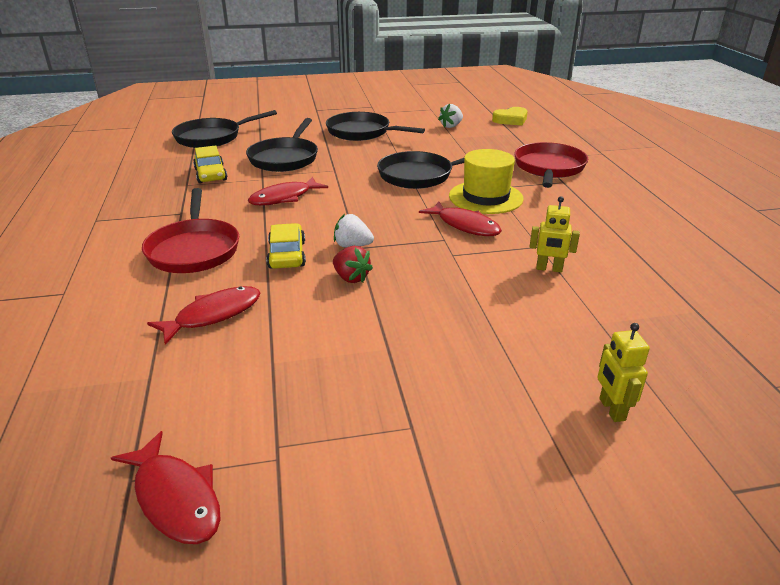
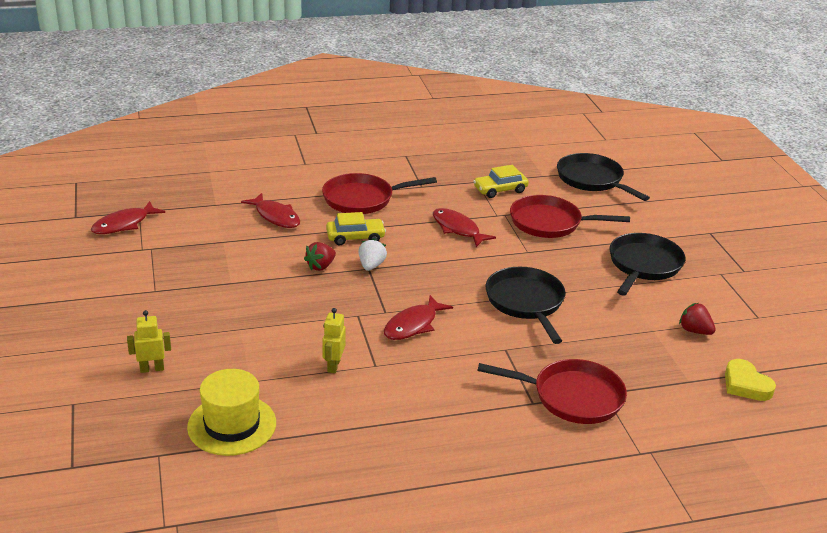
camera: 85 degrees right, 0 degrees up
black pan [246,118,318,172] -> red pan [510,195,630,238]
white strawberry [438,104,463,128] -> red strawberry [679,303,716,335]
yellow hat [449,149,523,214] -> yellow hat moved to [187,369,276,456]

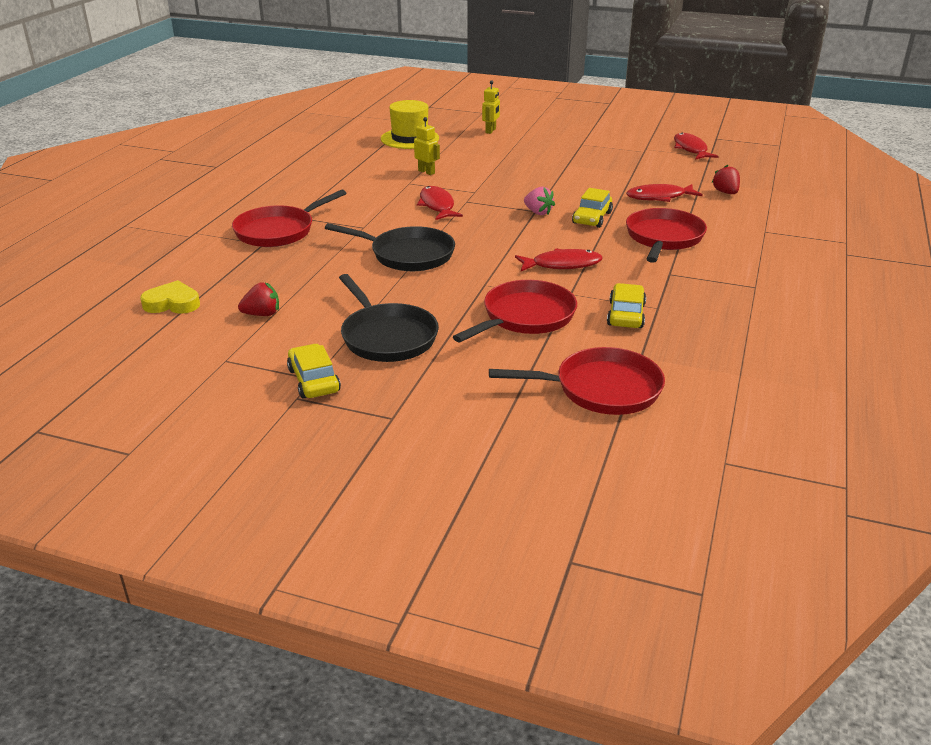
camera: 125 degrees right, 0 degrees up
red strawberry [304,242,336,271] -> red strawberry moved to [711,165,740,194]
white strawberry [359,238,387,271] -> pink strawberry [524,187,555,215]
black pan [557,153,650,201] -> red pan [489,347,665,415]
none -> yellow car [287,344,341,399]

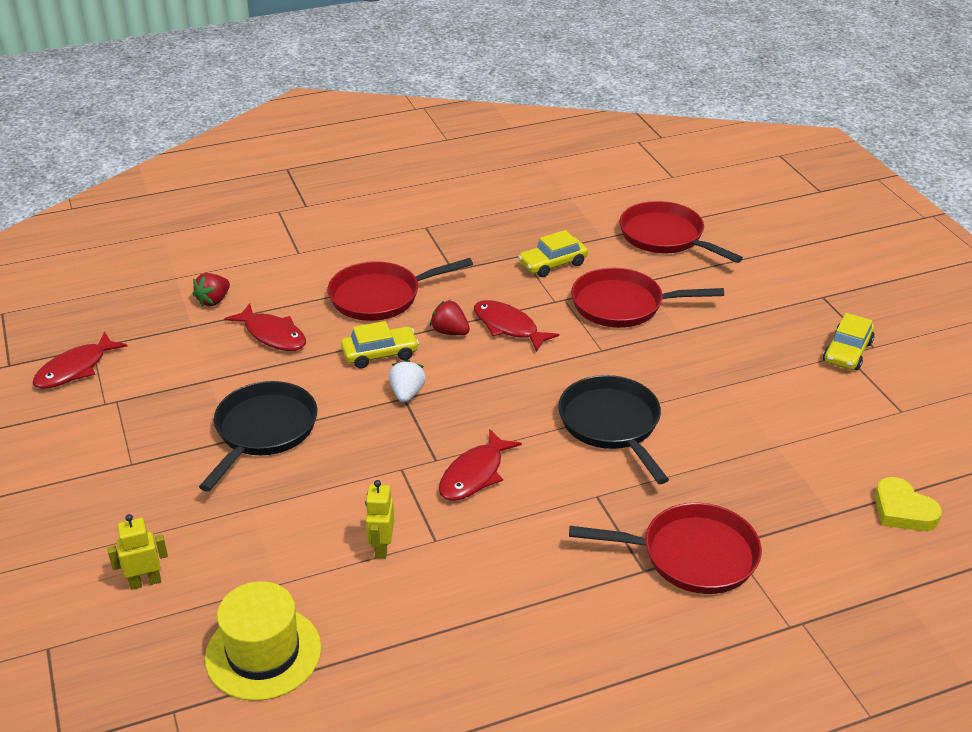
camera: 130 degrees left, 5 degrees up
red strawberry [238,283,279,316] -> red strawberry moved to [430,300,470,335]
black pan [339,274,439,362] -> black pan moved to [199,381,317,492]
pink strawberry [524,187,555,215] -> white strawberry [389,360,426,403]

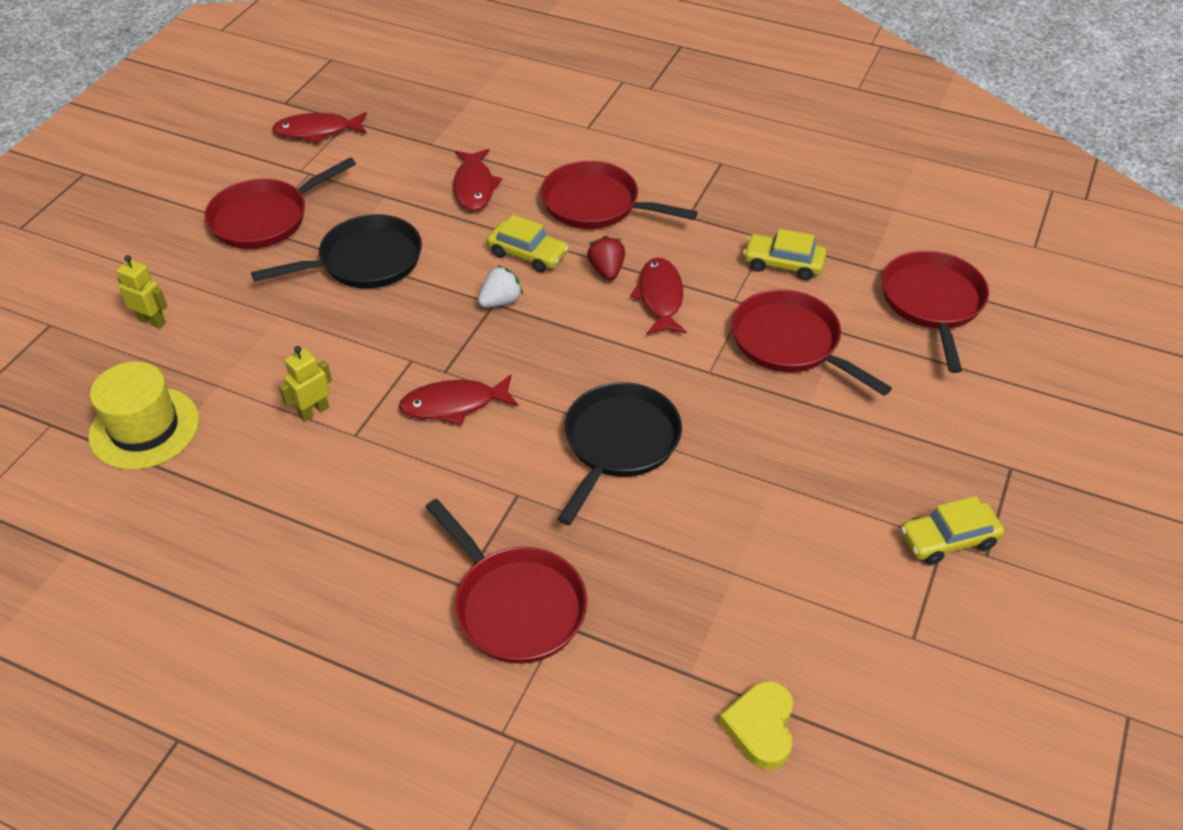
camera: 45 degrees right, 10 degrees up
red strawberry [192,273,230,307] -> none
none -> red pan [204,157,356,249]

